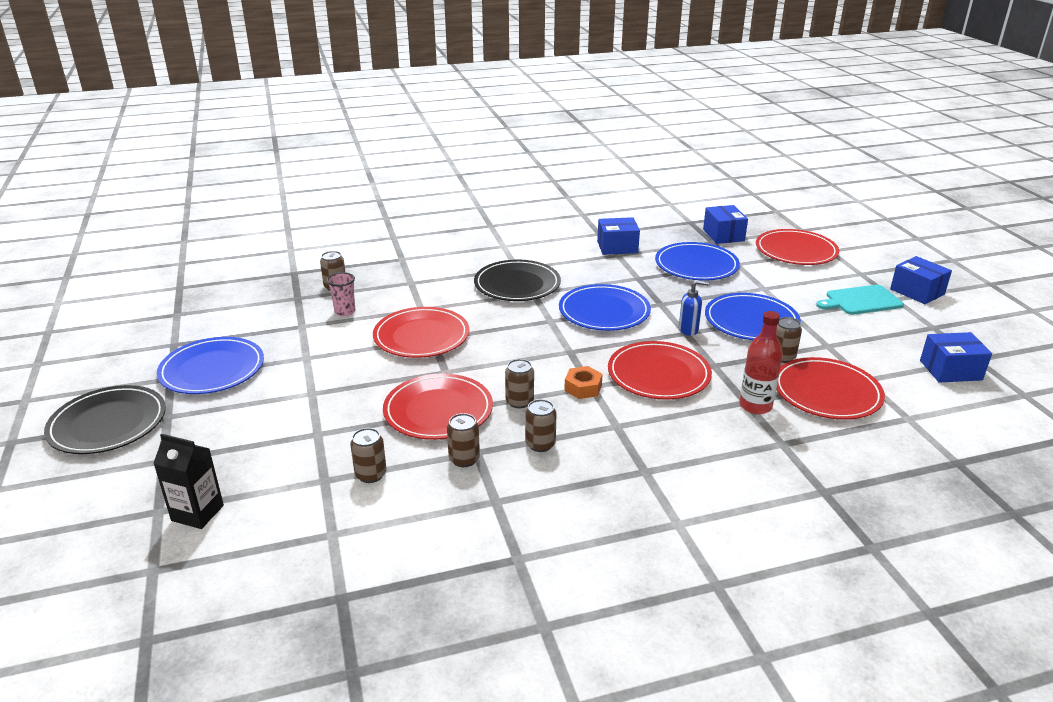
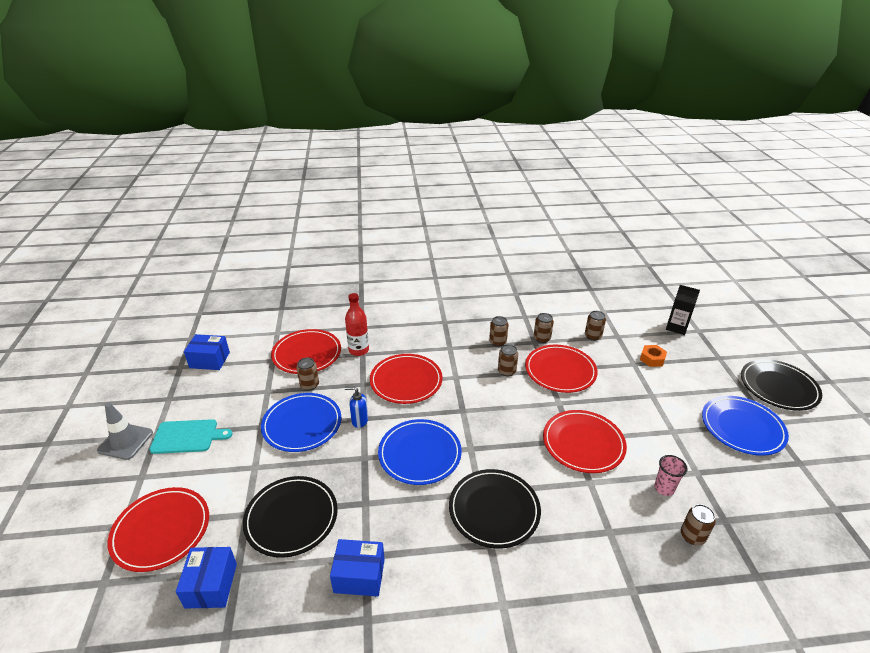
camera: 170 degrees left, 5 degrees up
orange nut [564,366,603,399] -> orange nut moved to [640,345,667,367]
blue plate [655,242,740,281] -> black plate [243,476,338,558]
blue box [890,256,952,304] -> grey traffic cone [97,403,153,460]

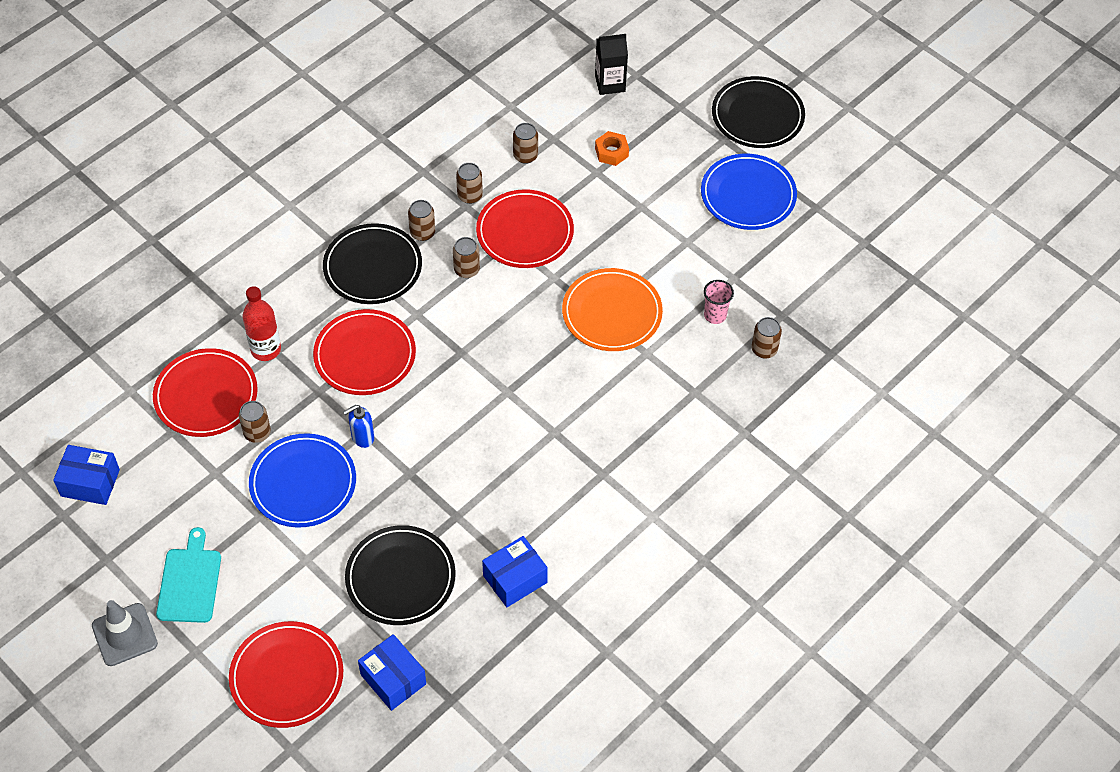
camera: 40 degrees left, 20 degrees up
turquoise cutting board [150,419,232,454] -> turquoise cutting board turned 45 degrees counterclockwise [156,527,221,623]
blue box [184,334,230,370] -> blue box turned 45 degrees clockwise [53,445,120,505]
blue plate [378,419,462,485] -> none
black plate [449,469,541,549] -> black plate moved to [323,223,422,304]
red plate [543,410,627,473] -> orange plate [562,268,663,351]

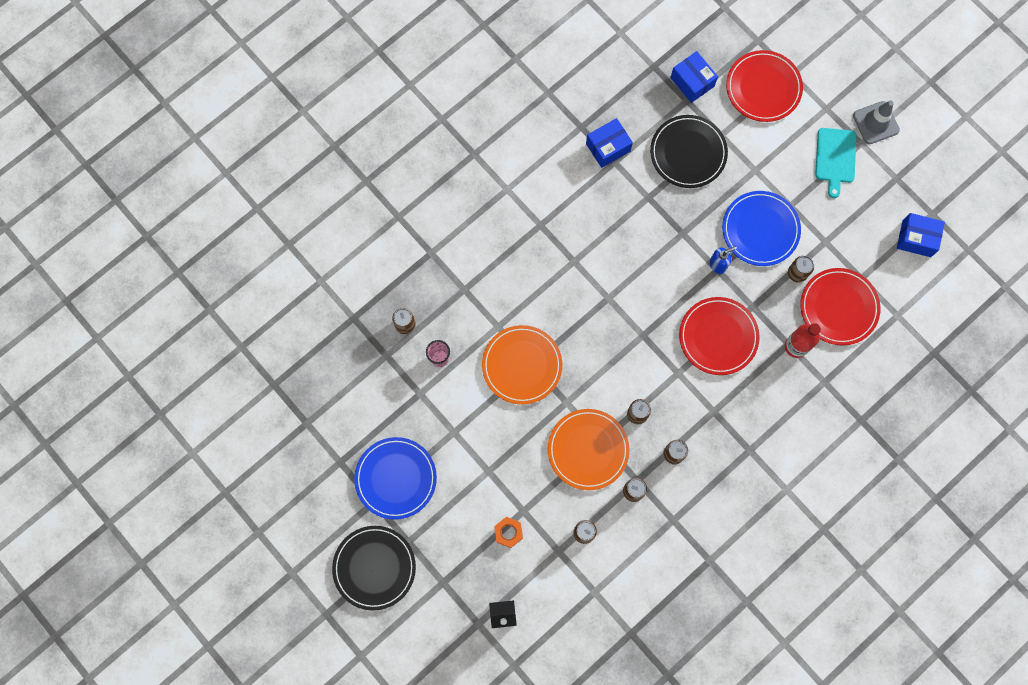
camera: 175 degrees left, 20 degrees up
black plate [323,223,422,304] -> none
red plate [476,189,574,268] -> orange plate [548,409,630,490]

